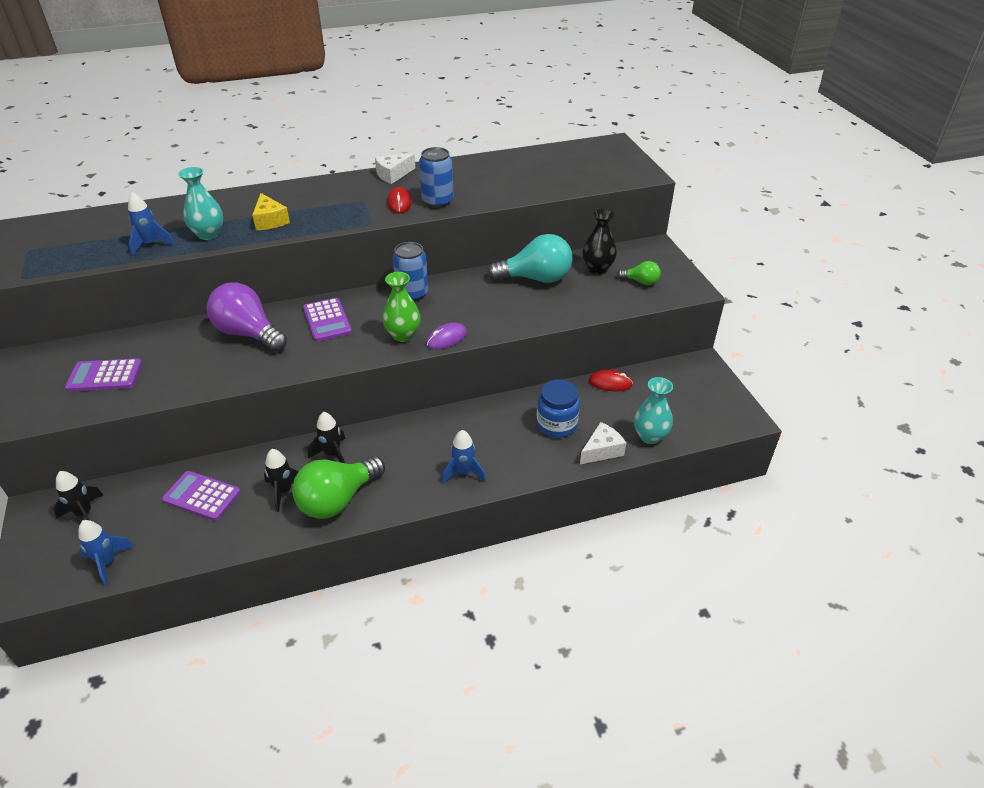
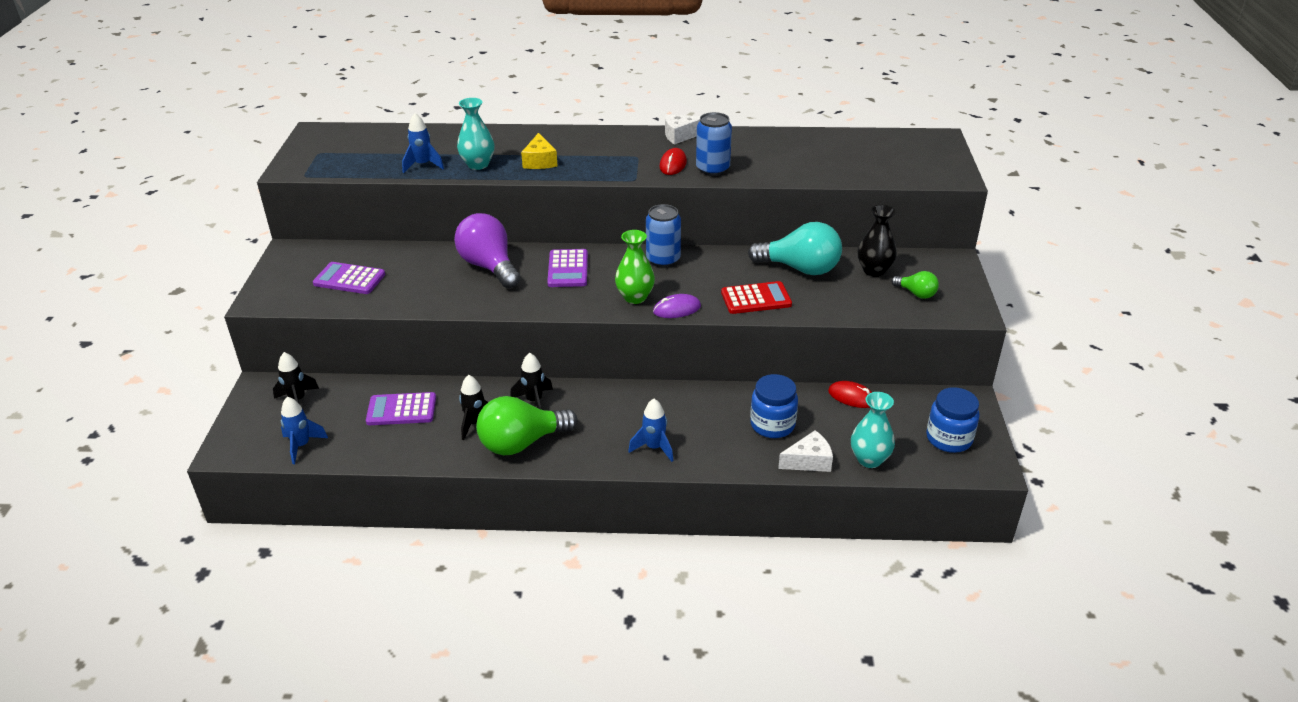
camera: 20 degrees right, 5 degrees down
purple calculator [162,471,241,521] -> purple calculator turned 45 degrees counterclockwise [366,392,436,425]
none -> red calculator [721,281,792,314]
none -> blue jar [926,387,979,453]

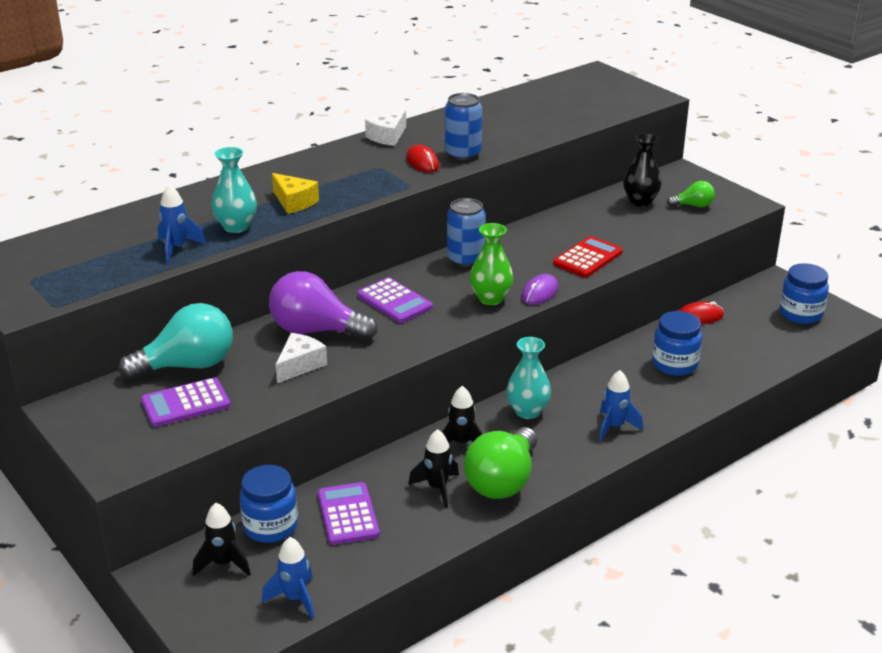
camera: 40 degrees left, 5 degrees down
purple calculator [366,392,436,425] -> purple calculator turned 120 degrees clockwise [318,482,380,545]
turquoise light bulb [748,222,842,275] -> turquoise light bulb moved to [119,303,233,380]
white cheese [778,430,833,472] -> white cheese moved to [276,333,327,383]
turquoise vase [851,392,895,468] -> turquoise vase moved to [506,337,551,419]
none -> blue jar [240,465,298,543]

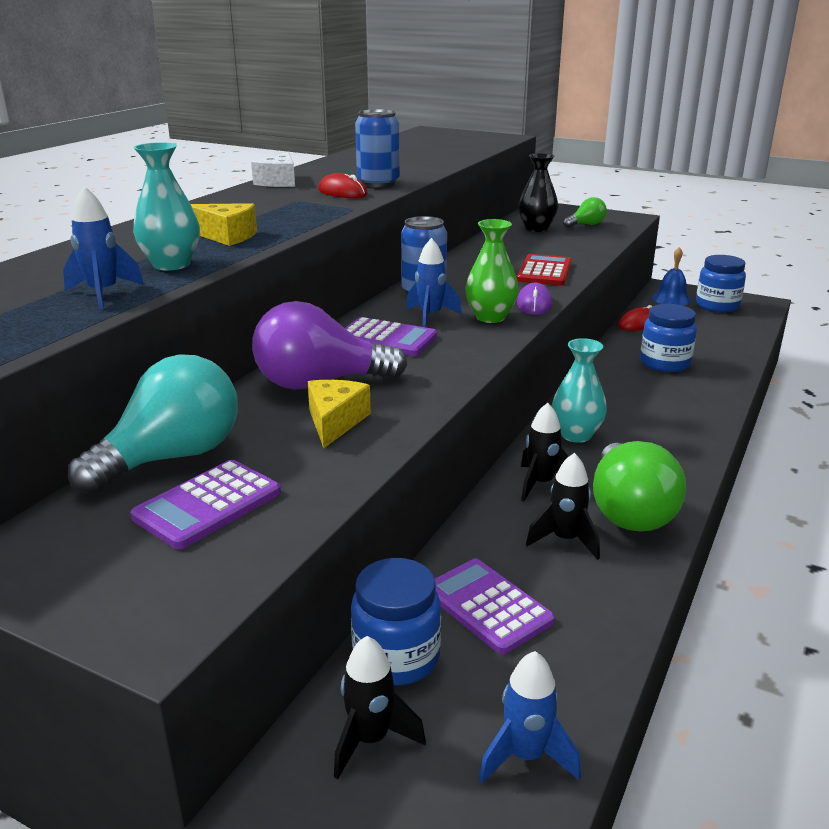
camera: 25 degrees left, 5 degrees down
white cheese [276,333,327,383] -> yellow cheese [308,380,371,448]
blue rocket [599,370,643,441] -> blue rocket moved to [406,238,462,327]
none -> blue bell [652,247,691,306]

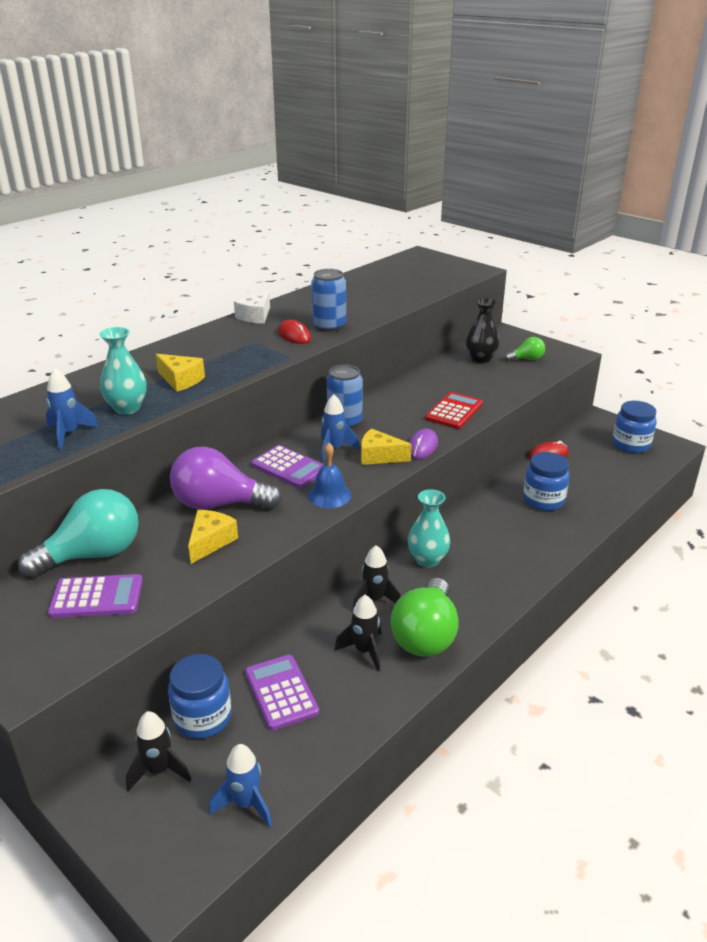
camera: 15 degrees right, 5 degrees up
purple calculator [130,460,281,549] -> purple calculator turned 150 degrees counterclockwise [48,574,143,618]
green vase [465,219,519,323] -> yellow cheese [361,428,412,465]
blue bell [652,247,691,306] -> blue bell moved to [308,443,351,508]

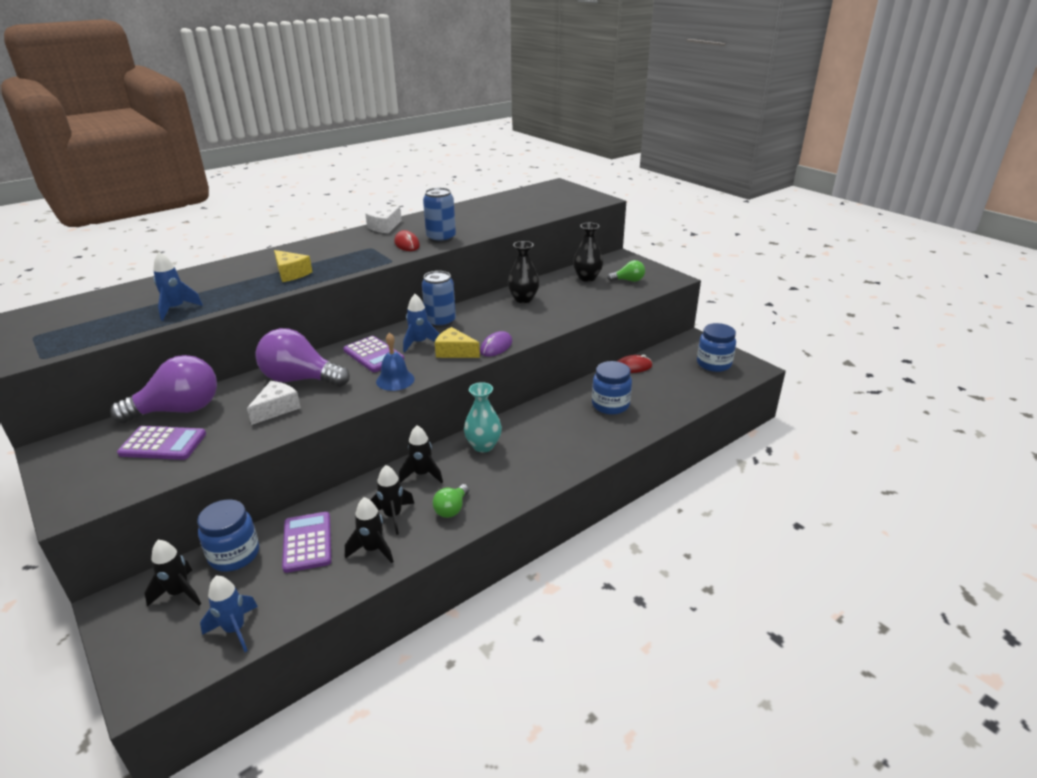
camera: 10 degrees right, 0 degrees up
turquoise light bulb [18,489,139,577] -> purple light bulb [110,355,217,423]
turquoise vase [99,327,147,414] -> none
yellow cheese [188,510,238,564] -> white cheese [247,381,301,425]
green light bulb [391,578,459,657] -> green light bulb [433,484,469,518], size x0.50
red calculator [425,392,483,429] -> none
none -> black rocket [345,497,394,563]
none -> black vase [508,241,540,303]

